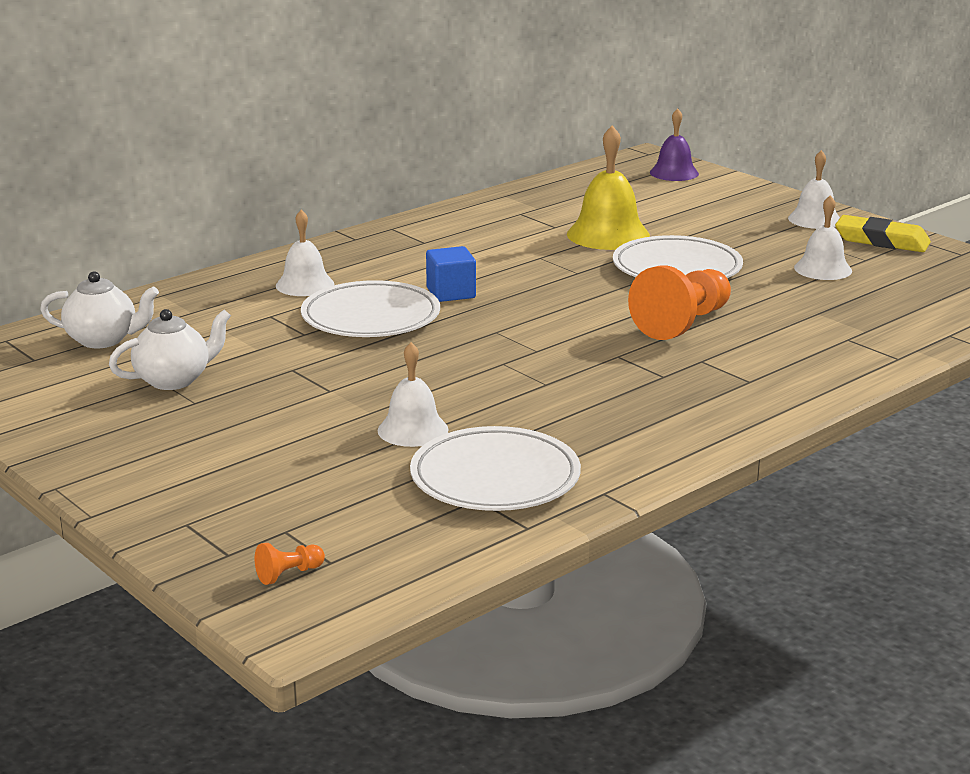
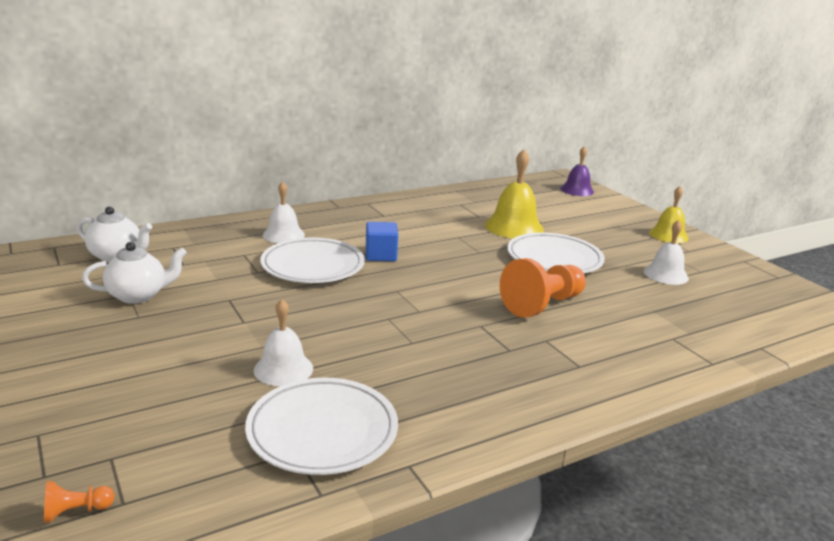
camera: 10 degrees right, 0 degrees up
white bell [788,150,840,229] -> yellow bell [649,186,689,243]
yellow eraser [835,215,931,252] -> none

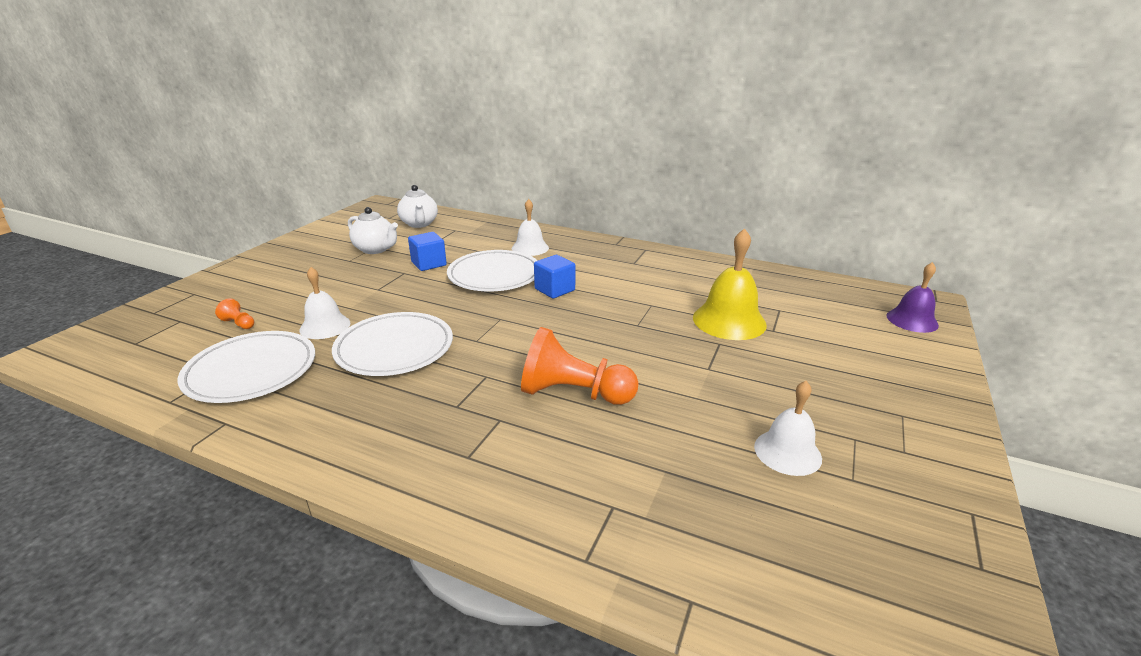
camera: 55 degrees right, 5 degrees up
orange pawn [44,481,115,523] -> orange pawn moved to [215,298,254,329]
white plate [507,233,605,273] -> white plate moved to [332,312,453,376]
yellow bell [649,186,689,243] -> none
none -> blue cube [408,232,447,271]

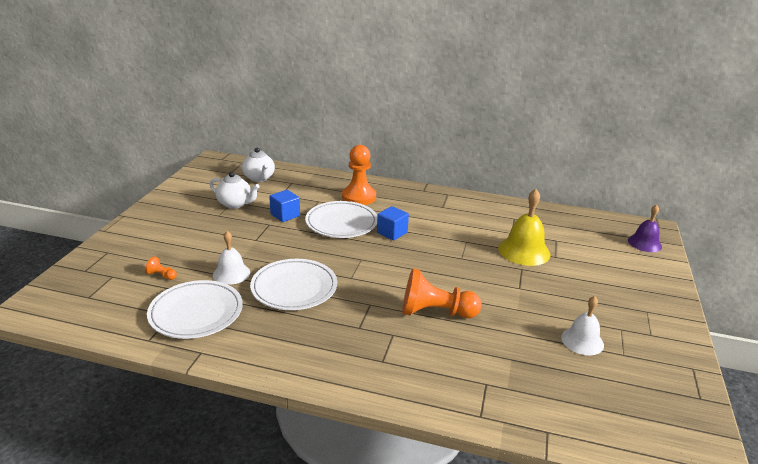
camera: 10 degrees left, 0 degrees up
white bell [511,199,549,256] -> orange pawn [342,145,376,205]

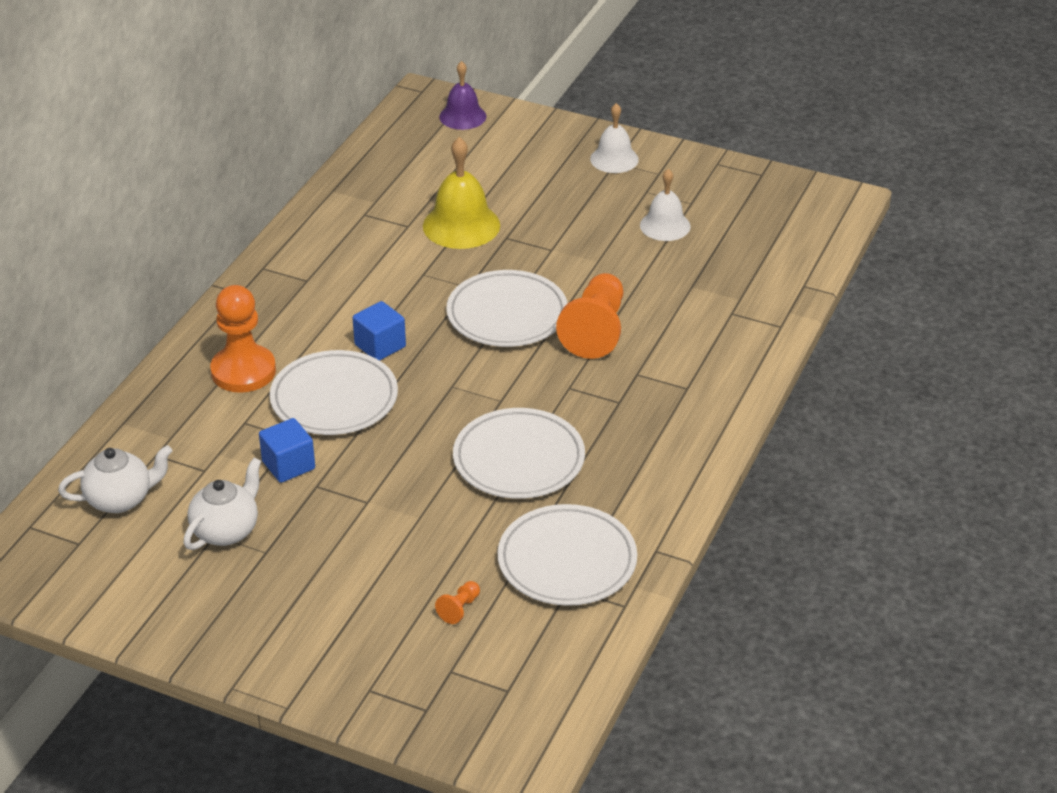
camera: 80 degrees left, 10 degrees up
white bell [213,231,250,285] -> white bell moved to [590,103,639,173]
none -> white plate [446,270,568,347]

